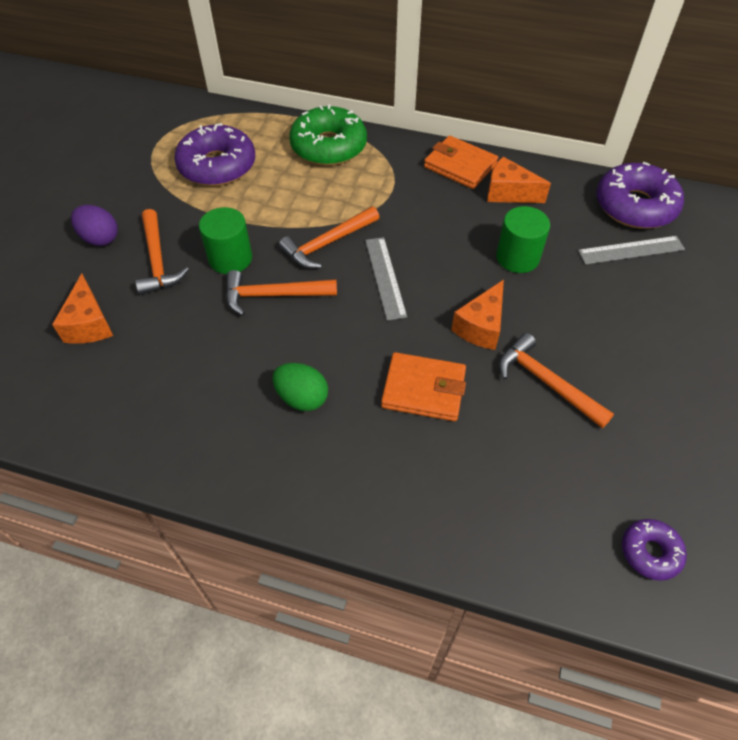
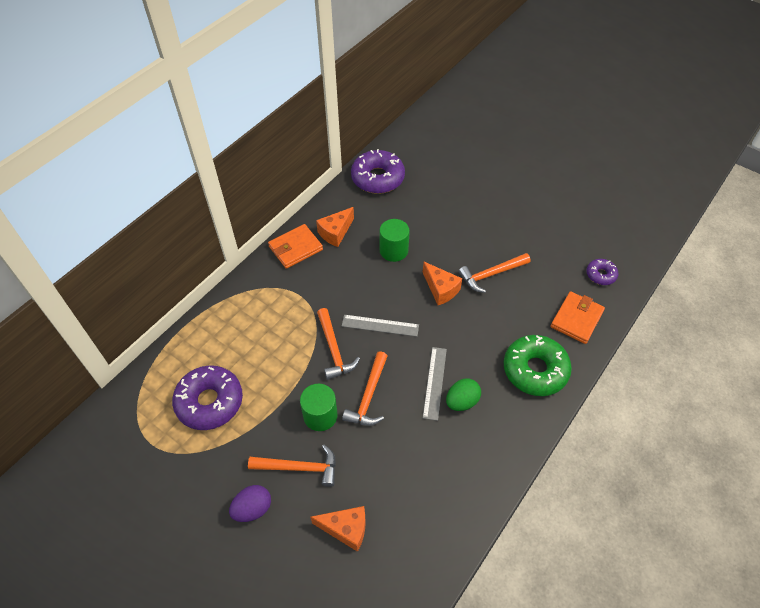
camera: 70 degrees left, 0 degrees up
green donut [289,104,367,166] -> green donut moved to [504,335,572,396]
orange wallet [381,352,466,421] -> orange wallet moved to [551,291,605,344]
grey ruler [578,236,685,265] -> grey ruler moved to [423,347,447,421]

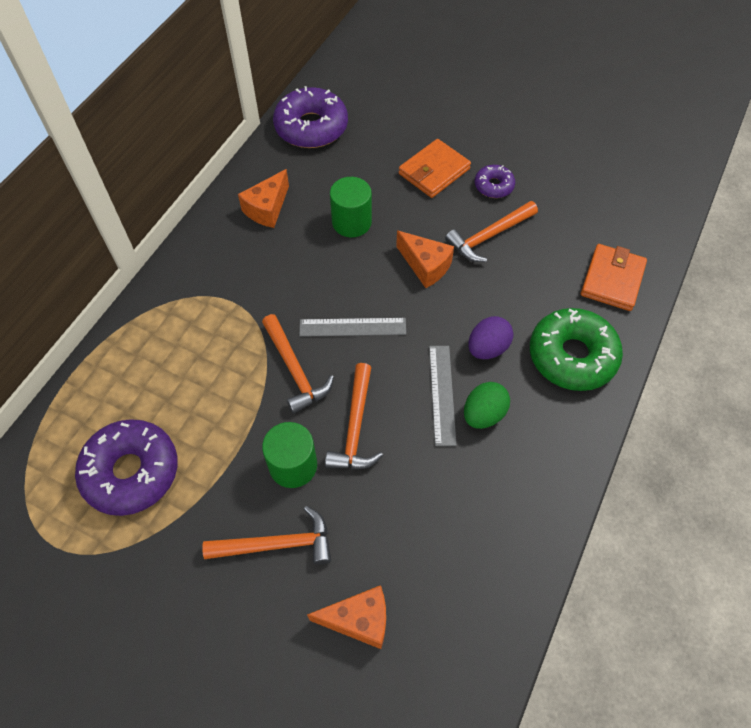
camera: 10 degrees left, 5 degrees up
purple egg [229,485,271,522] -> purple egg moved to [468,316,513,359]
orange wallet [268,224,323,269] -> orange wallet moved to [399,139,471,198]
purple donut [586,259,618,285] -> purple donut moved to [475,165,515,198]

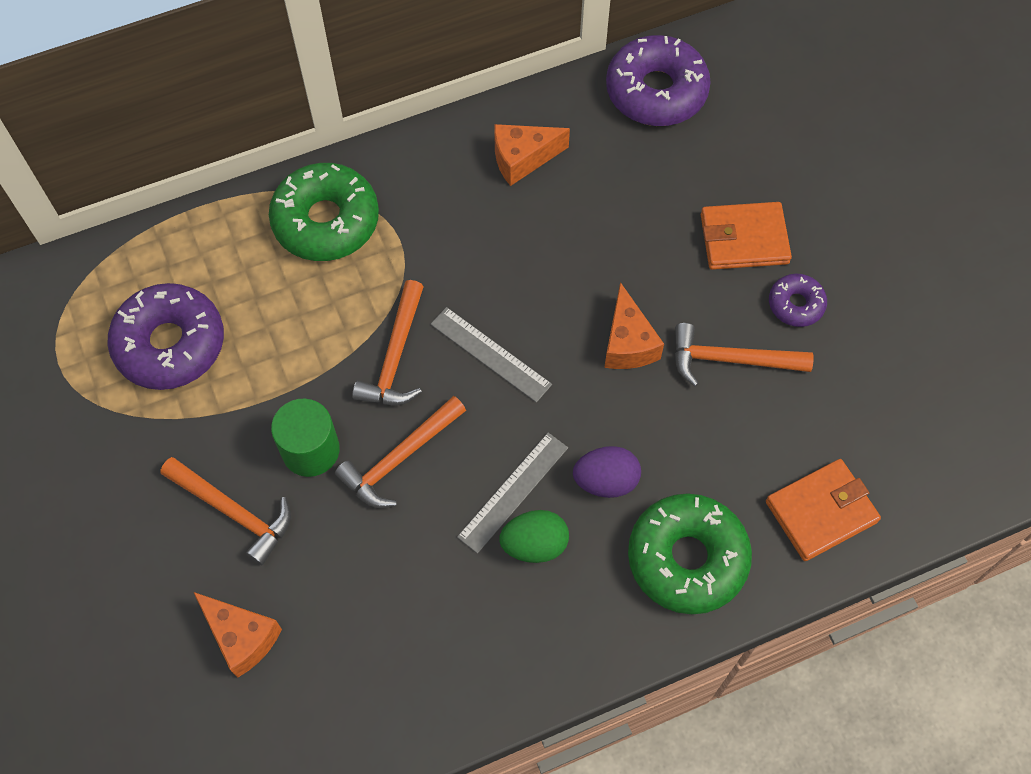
camera: 40 degrees right, 5 degrees up
green cylinder [330,177,372,237] -> none
none -> green donut [269,163,379,261]

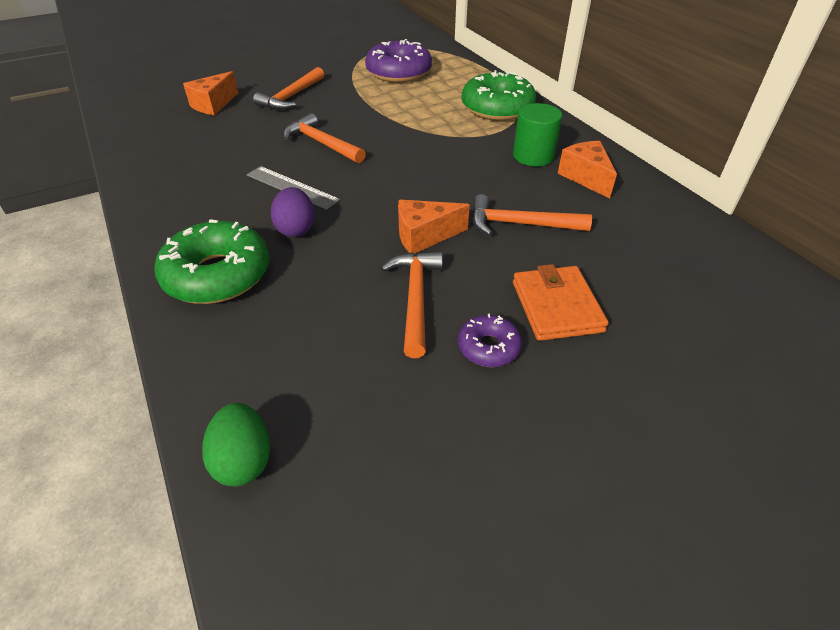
camera: 85 degrees right, 20 degrees down
green cylinder [271,399,340,477] -> green cylinder moved to [513,103,562,166]
orange hammer [352,280,423,405] -> orange hammer moved to [472,194,592,236]
grey ruler [430,307,552,403] -> none
green egg [499,510,569,563] -> green egg moved to [202,403,270,486]
purple donut [606,35,711,126] -> none
orange wallet [766,459,881,561] -> none

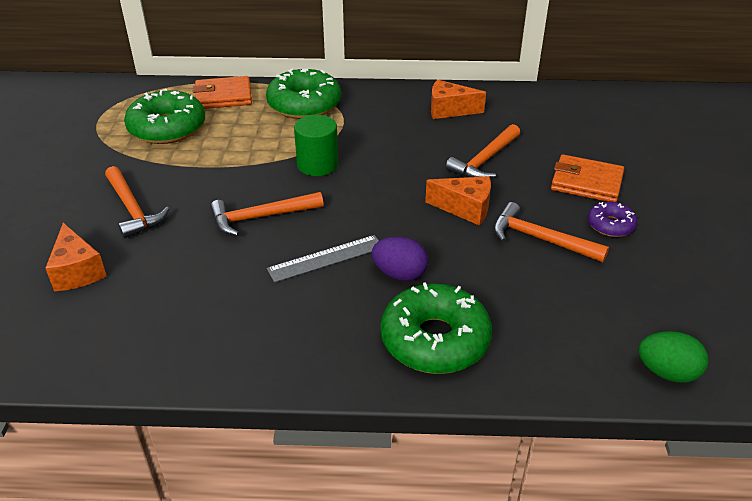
camera: 60 degrees left, 5 degrees down
purple donut [365,39,432,83] -> green donut [124,89,205,144]
orange cheese [398,200,470,254] -> orange cheese turned 90 degrees counterclockwise [425,176,491,226]
green cylinder [513,103,562,166] -> green cylinder moved to [294,115,338,176]
none -> orange wallet [193,76,252,109]

